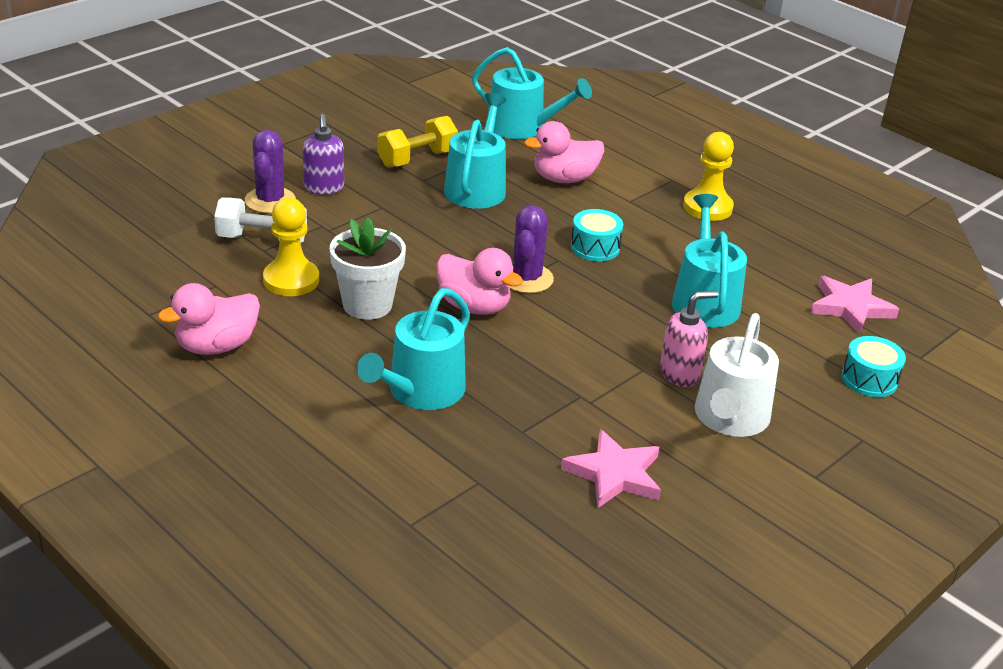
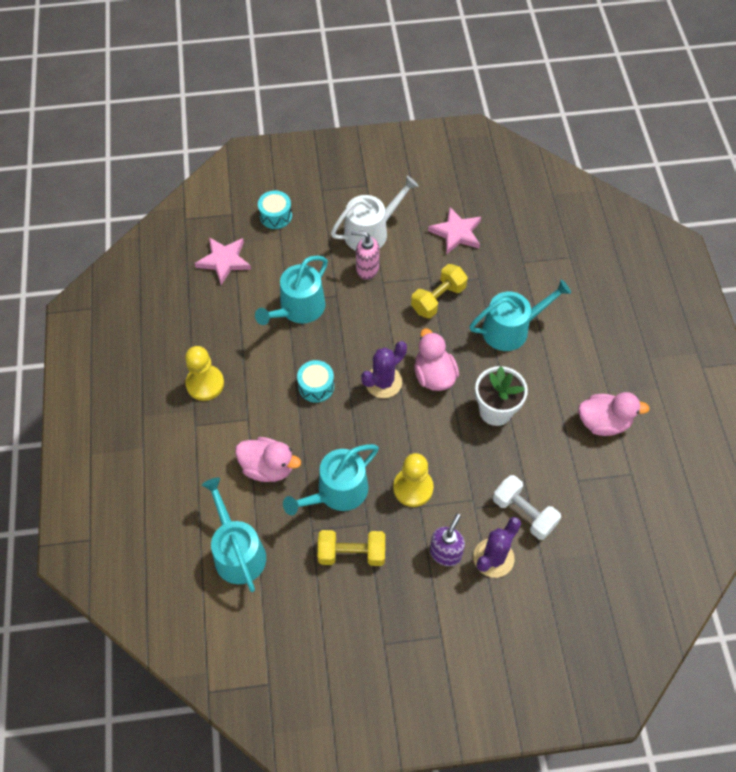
camera: 140 degrees left, 25 degrees up
yellow pawn [263,198,319,296] -> yellow pawn moved to [393,453,434,507]
none -> yellow dumbbell [411,264,468,318]

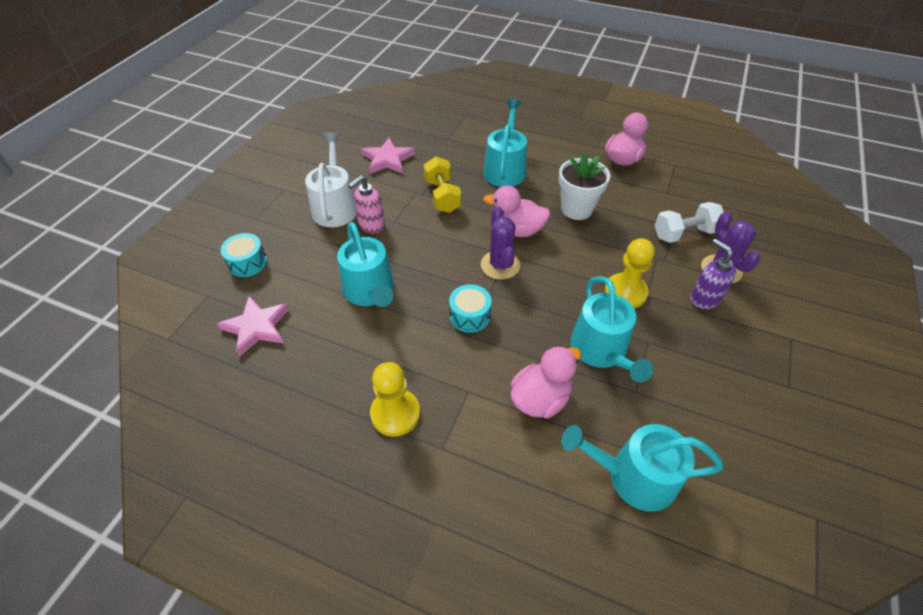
camera: 60 degrees left, 10 degrees down
yellow dumbbell [318,530,385,566] -> none

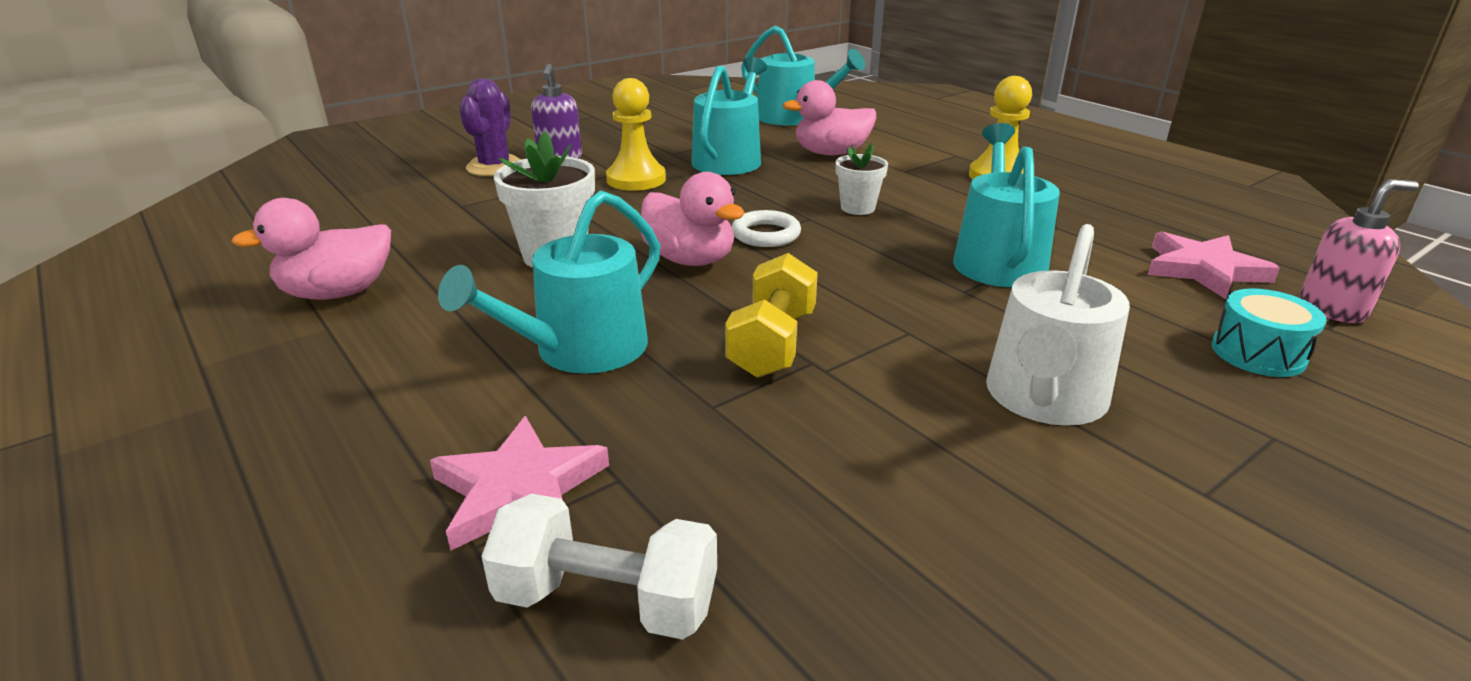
camera: 150 degrees left, 20 degrees down
pink soap dispenser [348,175,385,234] -> pink soap dispenser moved to [1300,179,1419,323]
pink star [362,138,415,174] -> pink star moved to [430,416,609,551]
turquoise drum [449,284,492,333] -> white flower pot [835,143,888,215]
purple cactus [481,207,520,280] -> white ring [732,210,801,247]
white dumbbell [655,202,724,243] -> white dumbbell moved to [481,494,717,640]

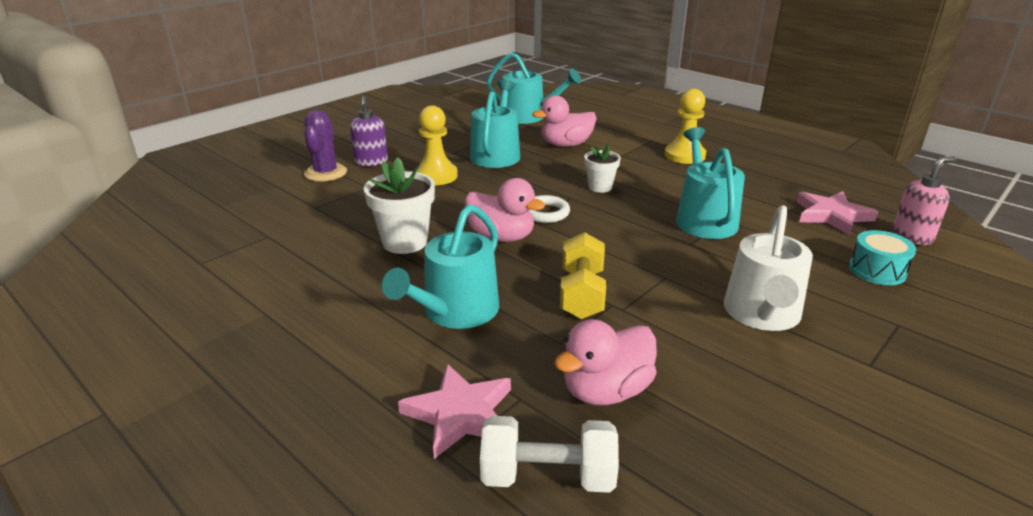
camera: 10 degrees left, 0 degrees up
pink duck [231,198,391,300] -> pink duck moved to [554,319,657,405]

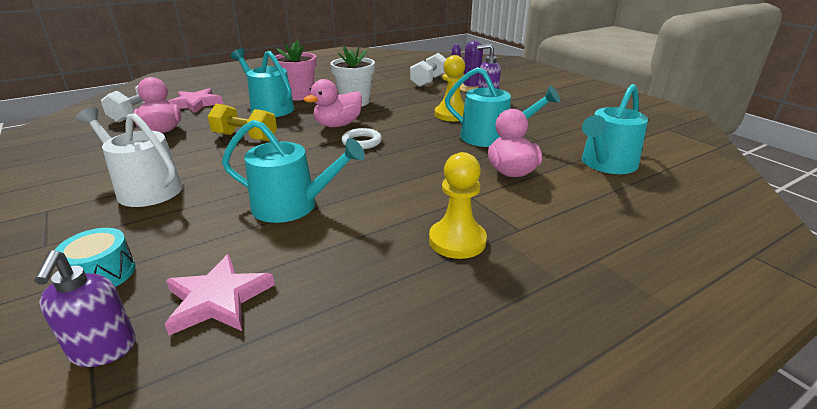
camera: 105 degrees right, 0 degrees up
white flower pot [584,143,621,193] -> none
pink soap dispenser [892,156,956,245] -> purple soap dispenser [34,250,136,367]
none -> pink flower pot [274,40,316,100]
none -> white dumbbell [410,53,446,87]

